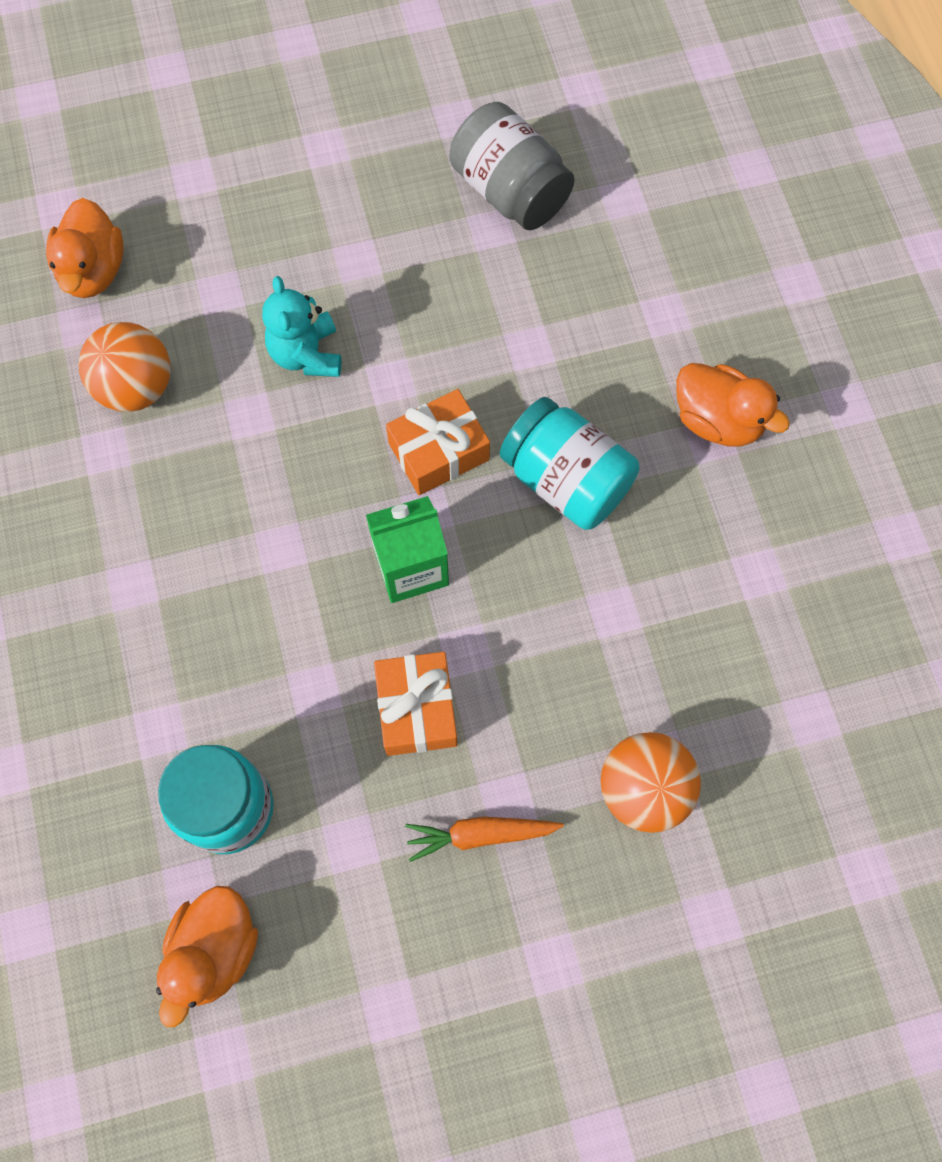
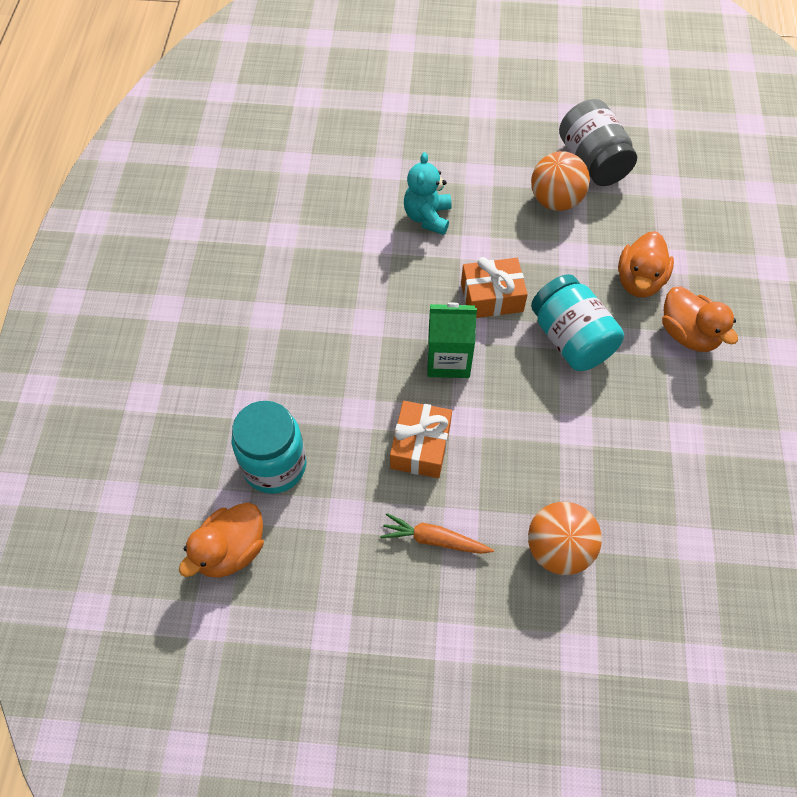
camera: 20 degrees right, 10 degrees down
orange duck [46,198,124,298] -> orange duck moved to [618,231,674,298]
orange ball [79,322,171,412] -> orange ball moved to [531,151,590,211]

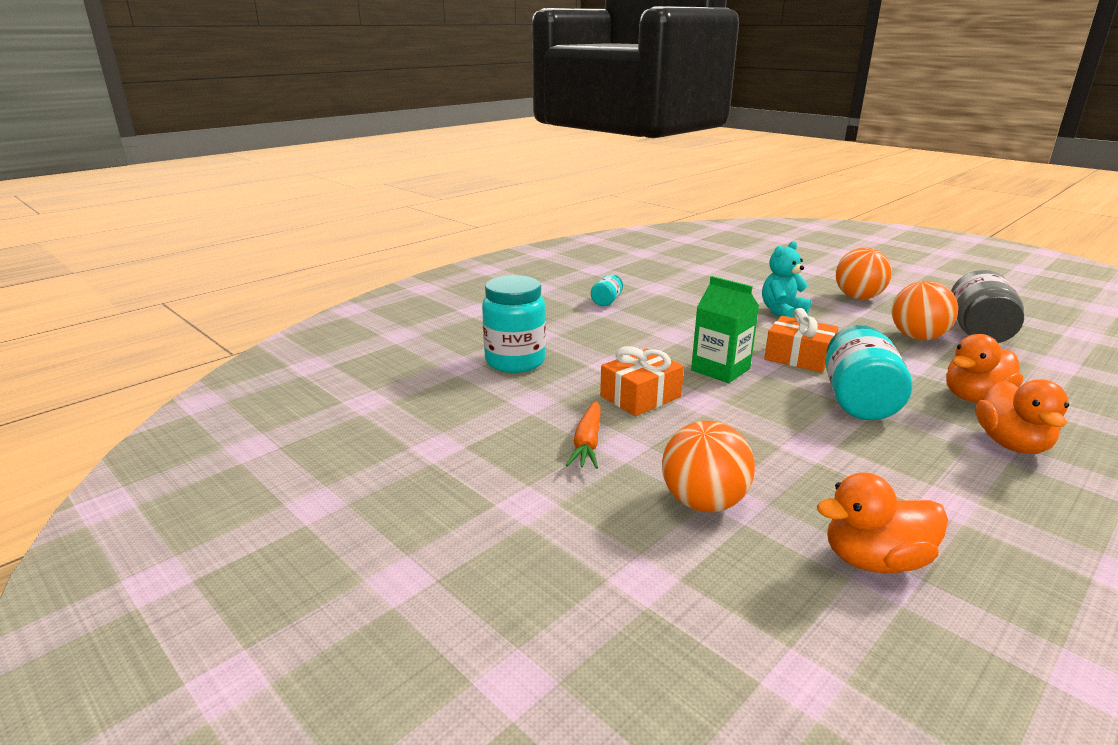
camera: 40 degrees right, 35 degrees down
orange duck [179,502,264,578] -> orange duck moved to [817,473,948,573]
orange carrot [380,513,494,554] -> orange carrot turned 135 degrees counterclockwise [566,400,601,469]
none -> turquoise jar [591,274,623,306]
none -> orange ball [836,248,892,300]

